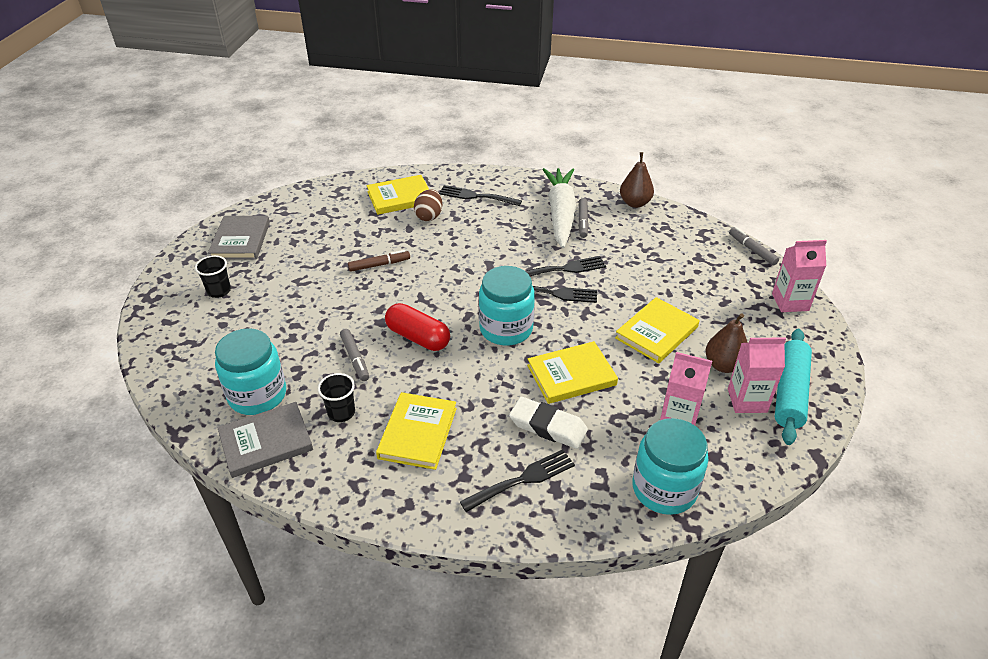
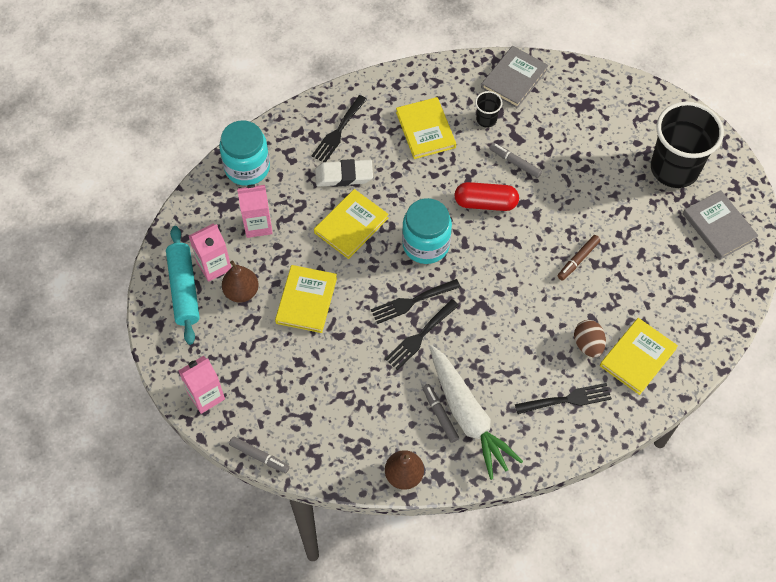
camera: 150 degrees right, 20 degrees up
black cup [195,255,231,298] -> black cup [651,102,724,188], size x2.32
turquoise jar [215,328,286,415] -> none

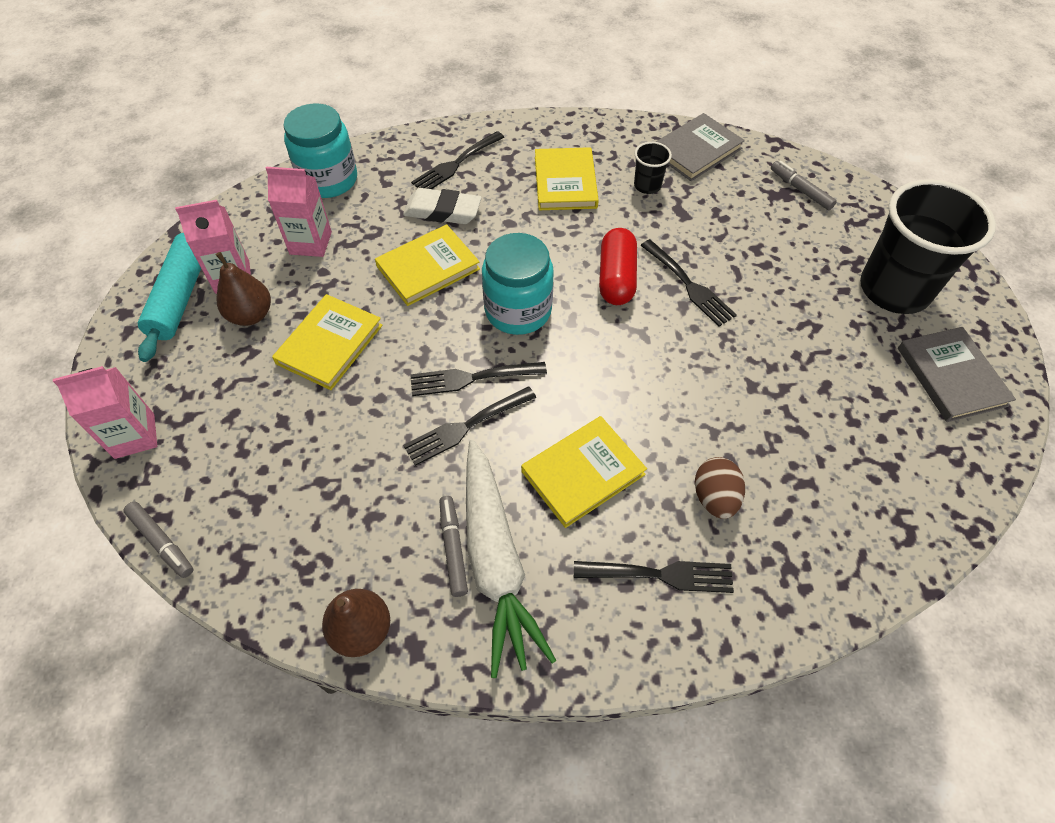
camera: 15 degrees right, 5 degrees down
red capsule [454,182,519,211] -> red capsule turned 75 degrees clockwise [599,228,637,305]
grey marker [490,143,542,178] -> grey marker moved to [771,161,837,210]
brown marker [557,235,601,280] -> none
yellow book [600,318,678,395] -> yellow book moved to [521,416,647,528]
none -> black fork [640,239,737,327]

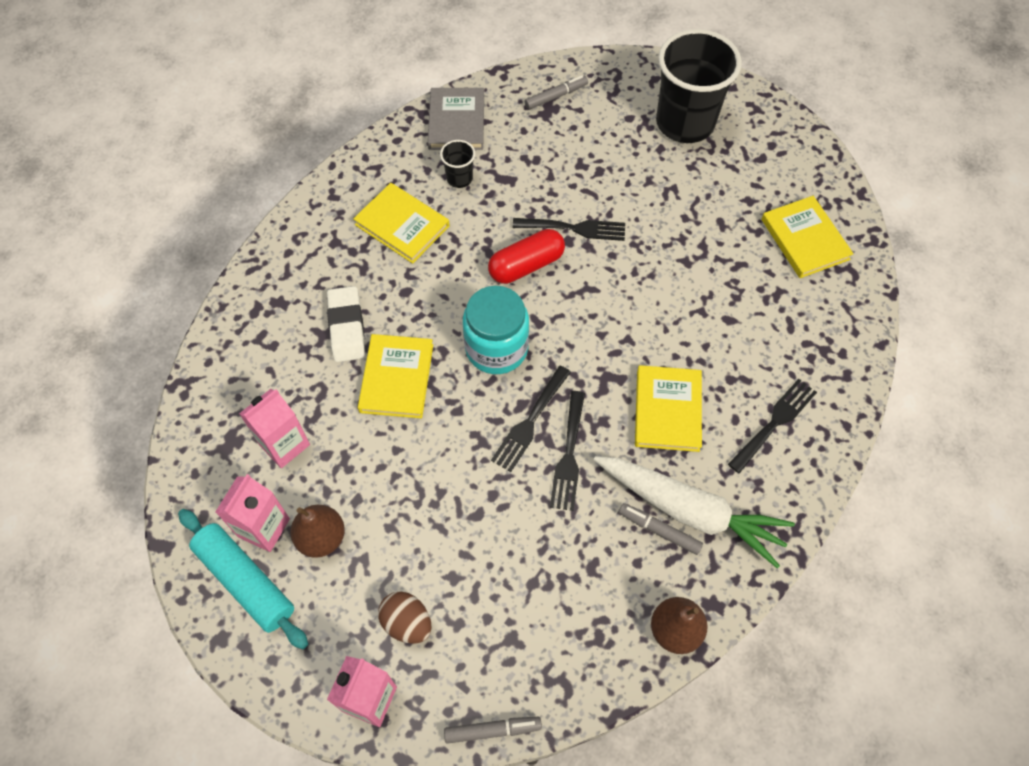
camera: 50 degrees left, 5 degrees up
yellow book [272,294,382,390] -> yellow book moved to [761,196,854,278]
turquoise jar [283,103,357,198] -> none
white eraser [403,188,482,224] -> white eraser turned 60 degrees counterclockwise [327,286,365,362]
black fork [411,131,504,189] -> none
red capsule [599,228,637,305] -> red capsule turned 75 degrees counterclockwise [488,229,565,284]
brown egg [695,457,745,519] -> brown egg moved to [378,591,432,644]
grey marker [771,161,837,210] -> grey marker turned 150 degrees clockwise [525,75,588,110]
grey book [898,327,1016,422] -> none

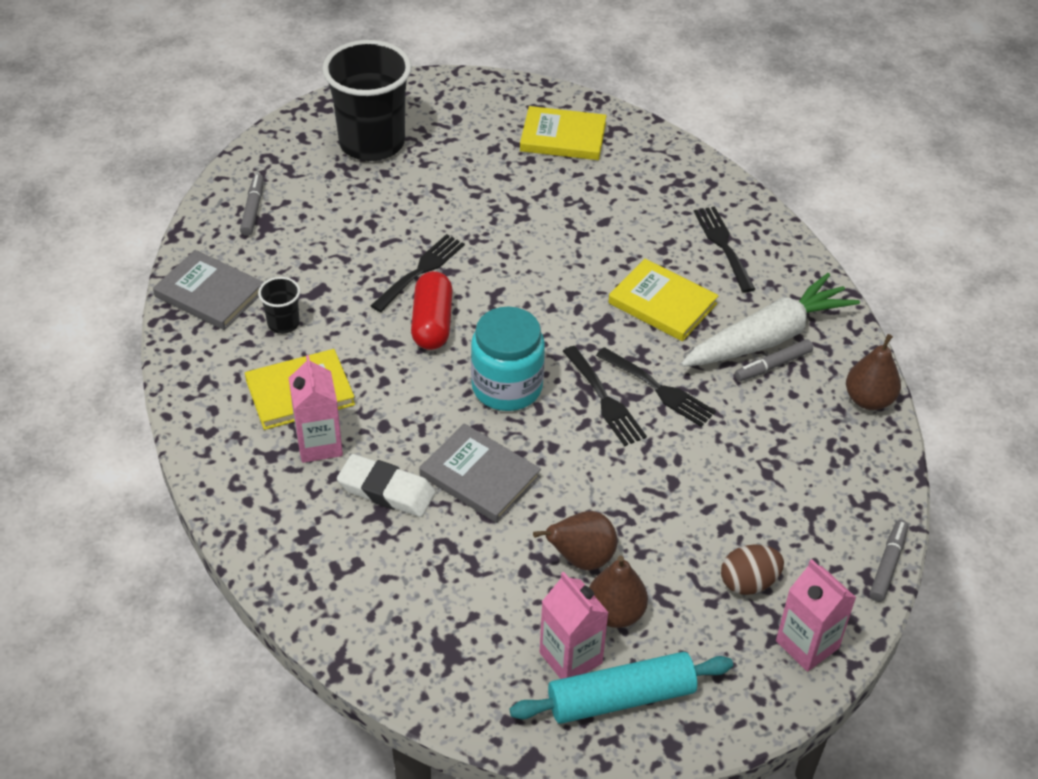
camera: 60 degrees left, 15 degrees down
pink carton [239,389,310,468] -> pink carton moved to [289,355,343,463]
yellow book [358,334,433,418] -> grey book [419,423,541,523]
none -> brown pear [533,511,617,570]

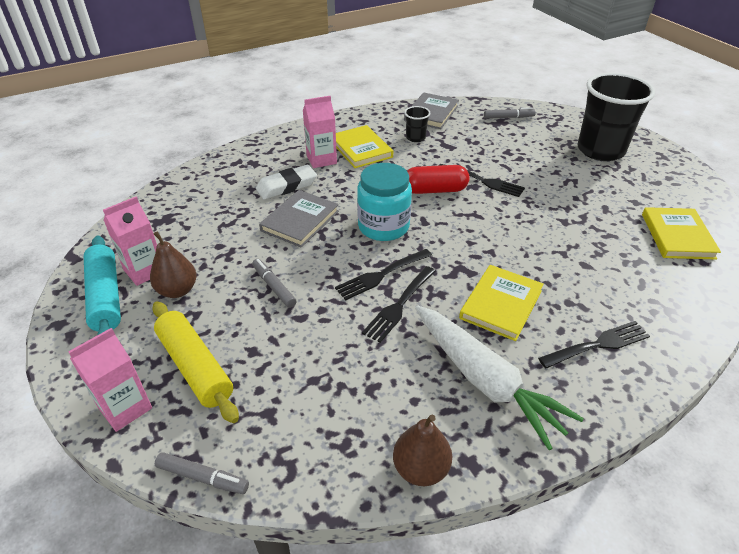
camera: 85 degrees right, 5 degrees down
white eraser [337,454,436,517] -> white eraser turned 45 degrees clockwise [256,165,317,200]
brown pear [533,511,617,570] -> none
brown egg [721,544,784,595] -> yellow rolling pin [152,301,239,423]
grey marker [735,339,813,381] -> grey marker moved to [252,259,296,308]

